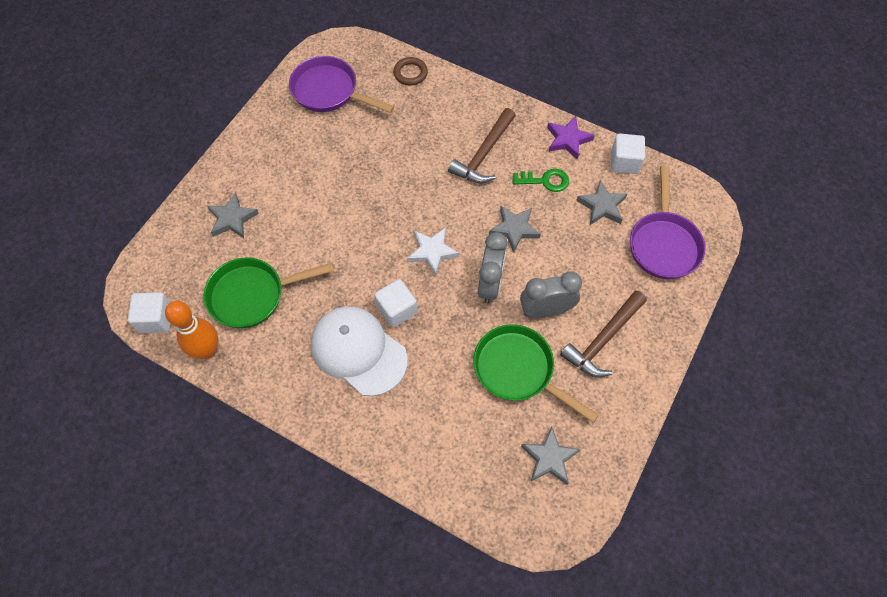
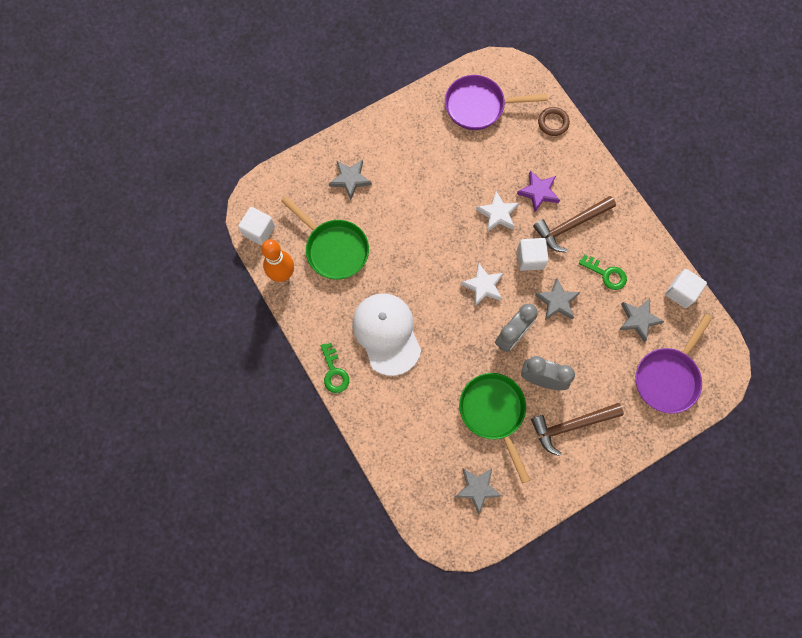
camera: 30 degrees right, 10 degrees up
green pan [204,258,334,328] -> green pan turned 150 degrees counterclockwise [281,196,369,280]
purple pan [289,56,394,113] -> purple pan turned 60 degrees counterclockwise [445,75,548,130]
white cube [374,279,417,328] -> white cube moved to [517,238,549,271]
purple star [547,116,595,159] -> purple star moved to [517,171,560,212]
none -> green key [321,343,349,393]
none -> white star [476,191,519,232]

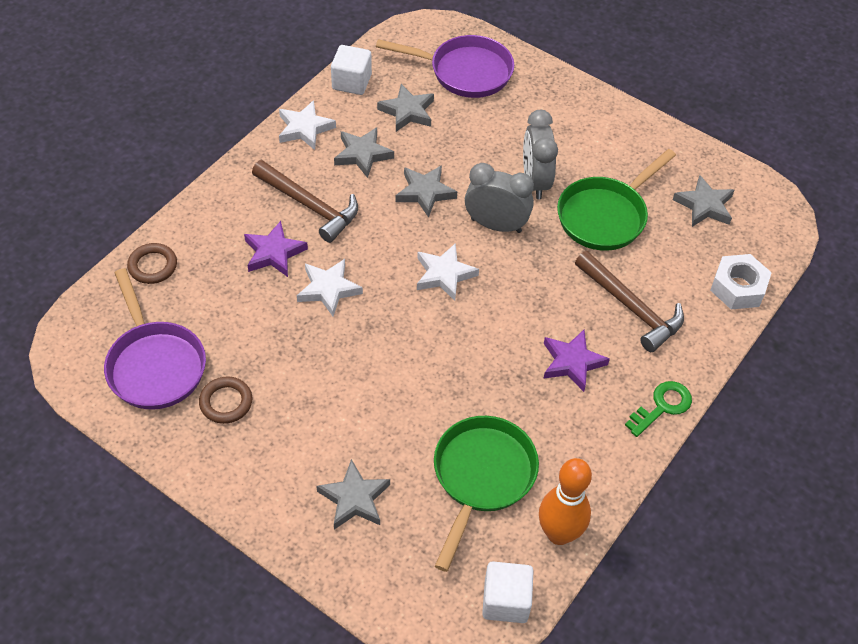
camera: 115 degrees left, 20 degrees down
white cap [352,293,421,376] -> purple star [543,330,610,392]
white cube [517,238,549,271] -> none
brown hammer [531,403,624,456] -> brown hammer moved to [575,251,684,352]
green key [579,255,627,290] -> grey star [334,127,394,178]
none -> brown ring [199,377,252,424]
none -> white star [279,100,336,150]
none -> white nut [710,254,772,309]

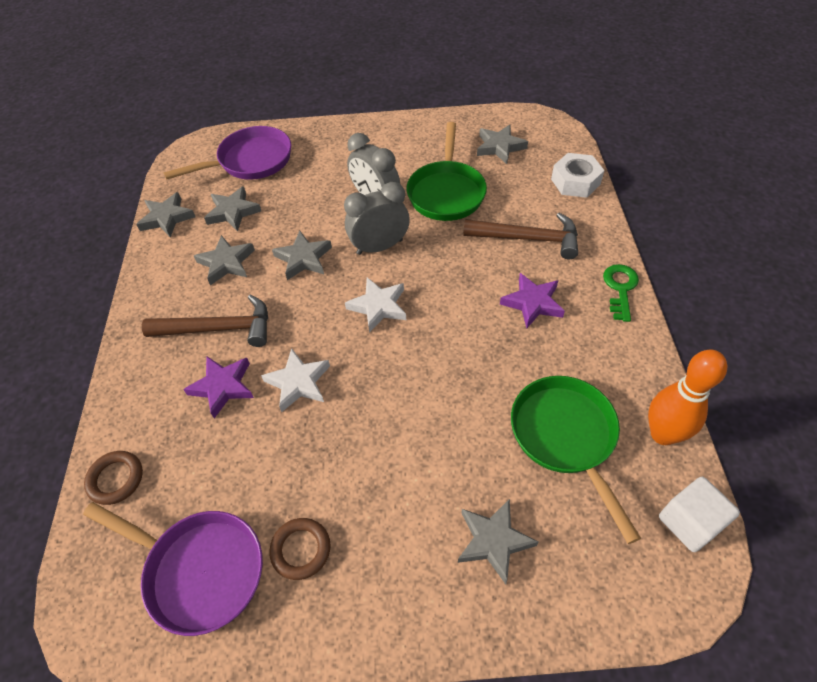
camera: 35 degrees left, 0 degrees up
white star [279,100,336,150] -> none
white cube [331,45,372,95] -> grey star [136,192,196,237]

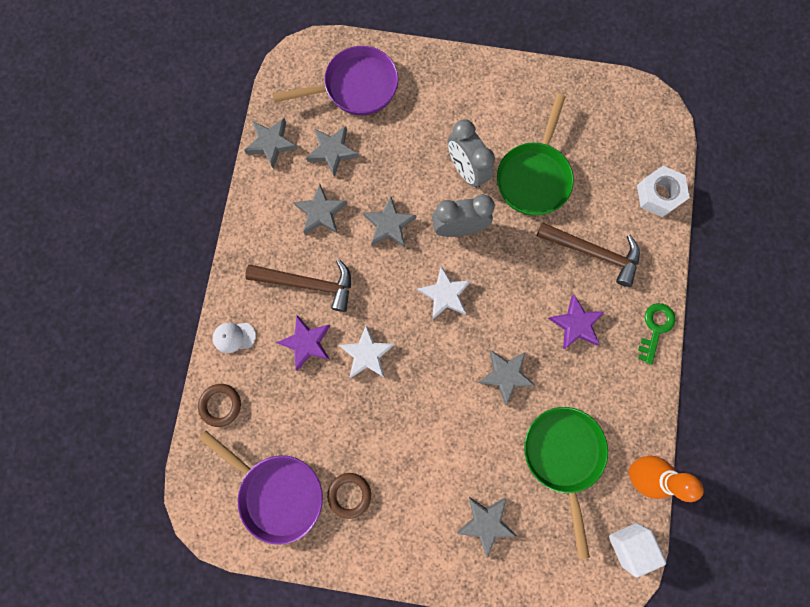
camera: 10 degrees right, 25 degrees up
grey star [477,125,528,164] -> grey star moved to [478,350,536,405]
none -> white cap [213,323,256,353]

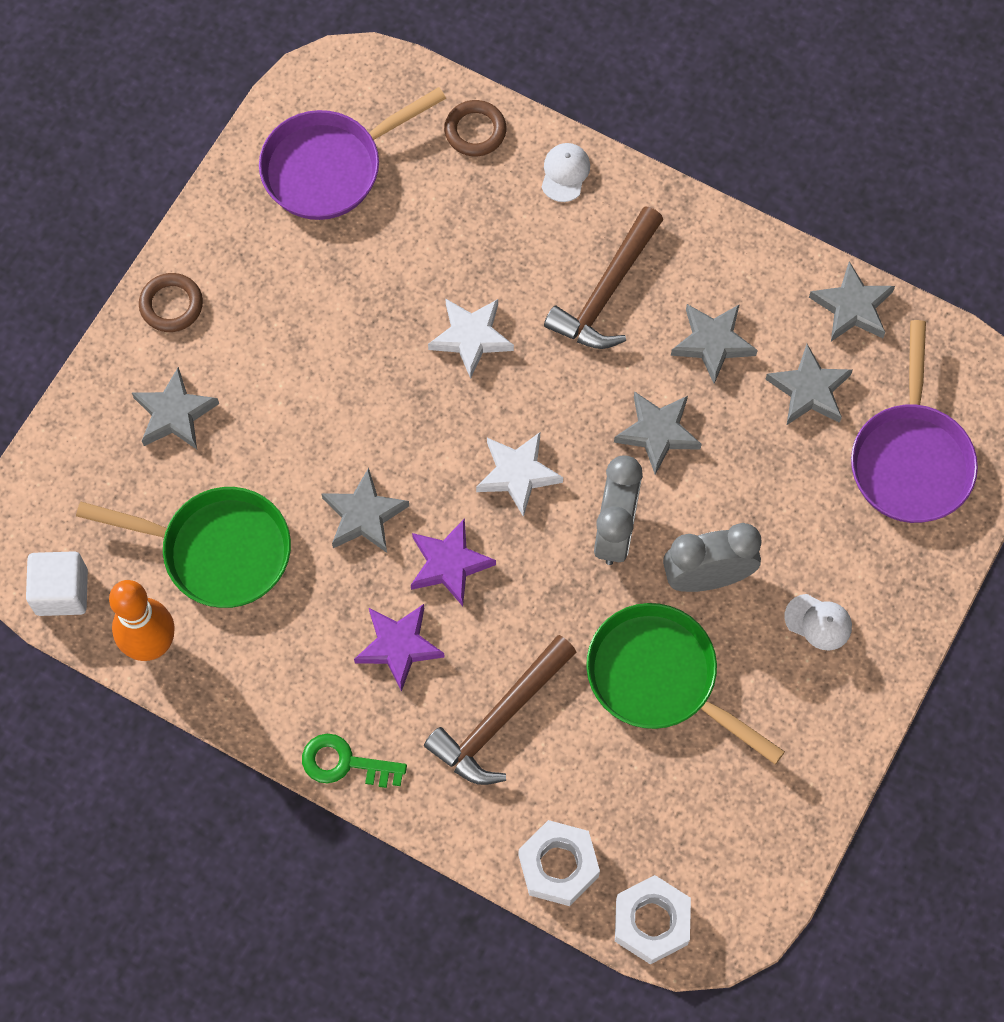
camera: 110 degrees right, 10 degrees down
purple star [276,315,330,371] -> purple star moved to [411,518,496,606]
brown ring [327,473,371,519] -> brown ring moved to [139,273,203,332]
green key [638,303,675,365] -> green key turned 150 degrees clockwise [302,734,407,788]
none -> white nut [615,875,691,965]
none -> white cap [784,594,852,650]

